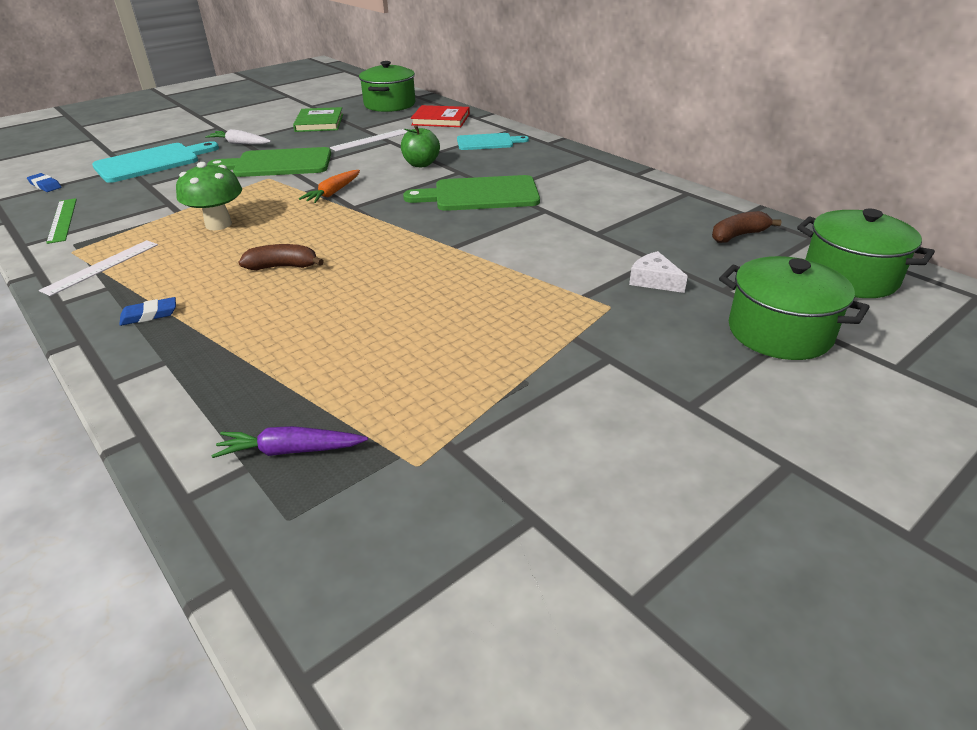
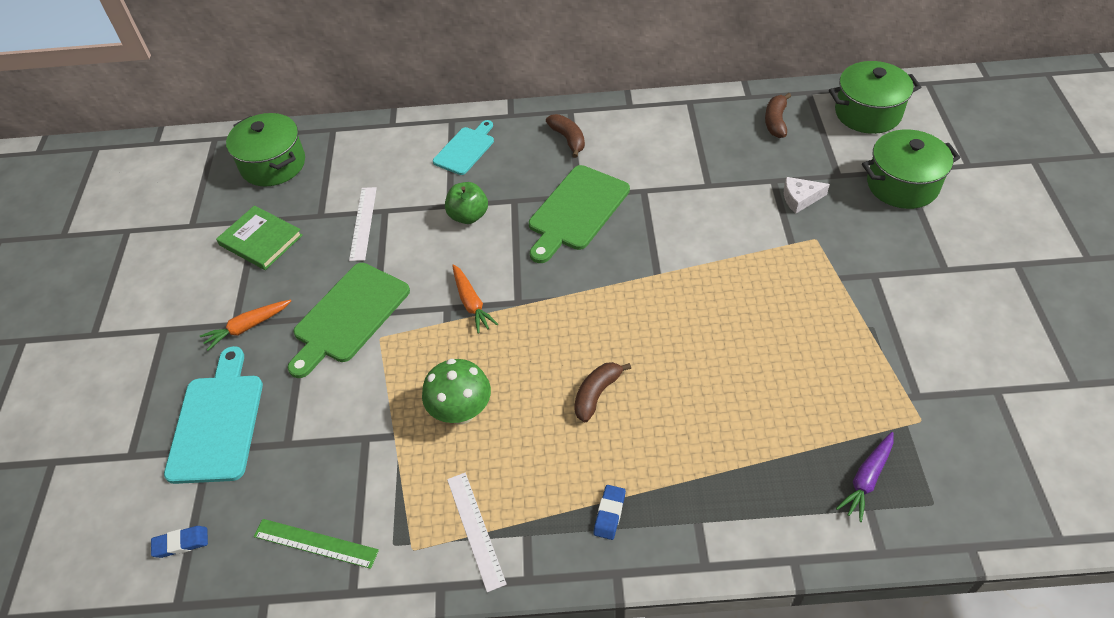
camera: 50 degrees left, 15 degrees up
white carrot [205,129,271,144] -> orange carrot [200,300,291,351]
red book [411,105,470,127] -> none
none -> brown banana [546,114,585,158]

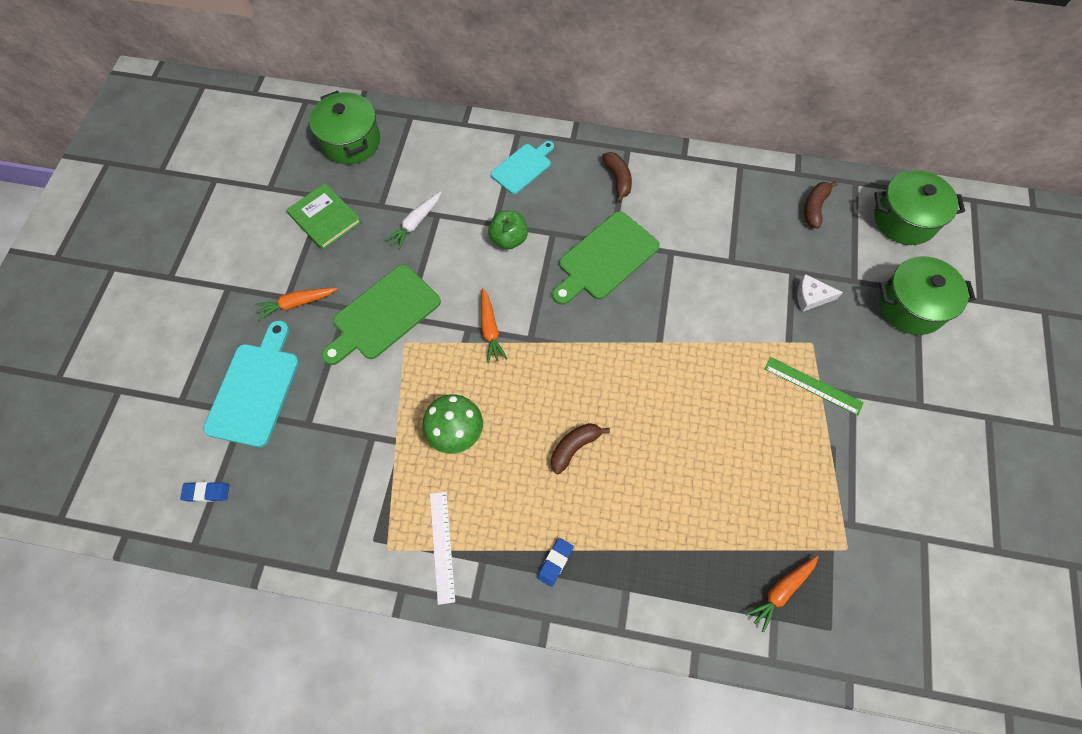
camera: 10 degrees right, 15 degrees up
green ruler [254,519,379,569] -> green ruler moved to [764,357,864,415]
white ruler [349,187,377,261] -> white carrot [385,192,441,249]
purple carrot [836,432,893,522] -> orange carrot [746,556,818,632]

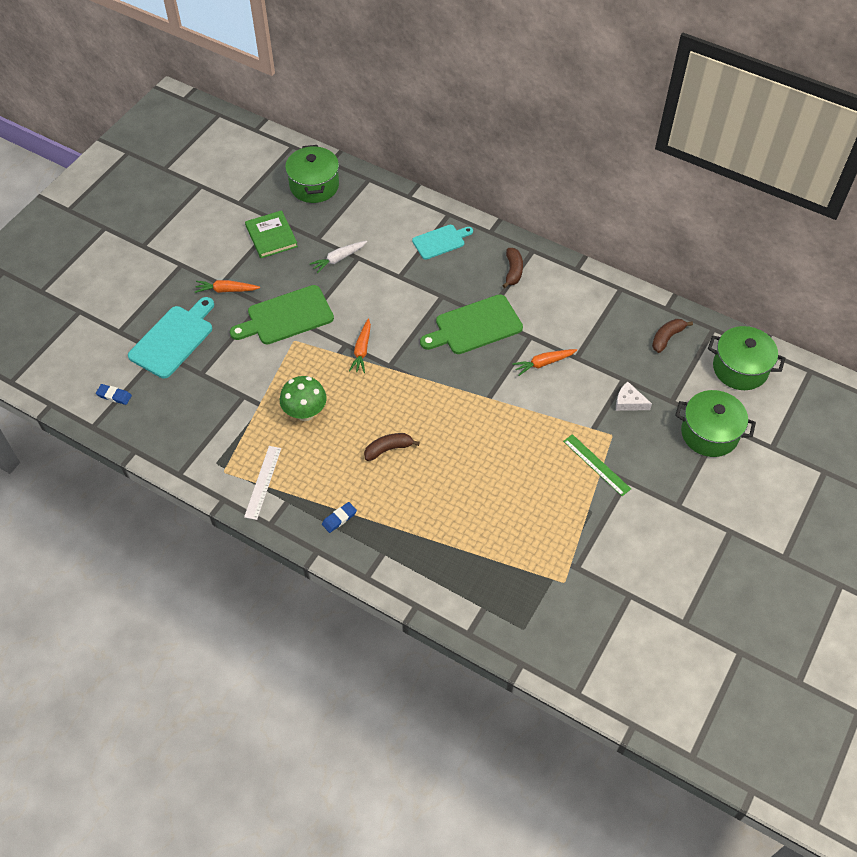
camera: 20 degrees right, 10 degrees down
green apple [488,211,528,250] -> none
orange carrot [746,556,818,632] -> orange carrot moved to [512,349,577,376]

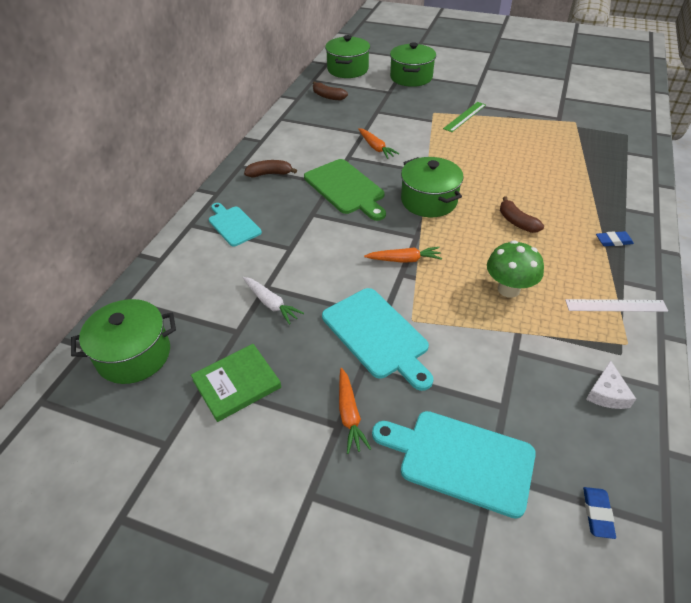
camera: 100 degrees left, 10 degrees down
green cutting board [230,285,334,344] -> turquoise cutting board [322,288,433,391]
blue eraser [322,502,357,533] -> blue eraser turned 45 degrees counterclockwise [596,231,634,246]
white cheese [616,382,652,411] -> white cheese moved to [586,360,636,409]
none -> green pot [401,157,464,217]

